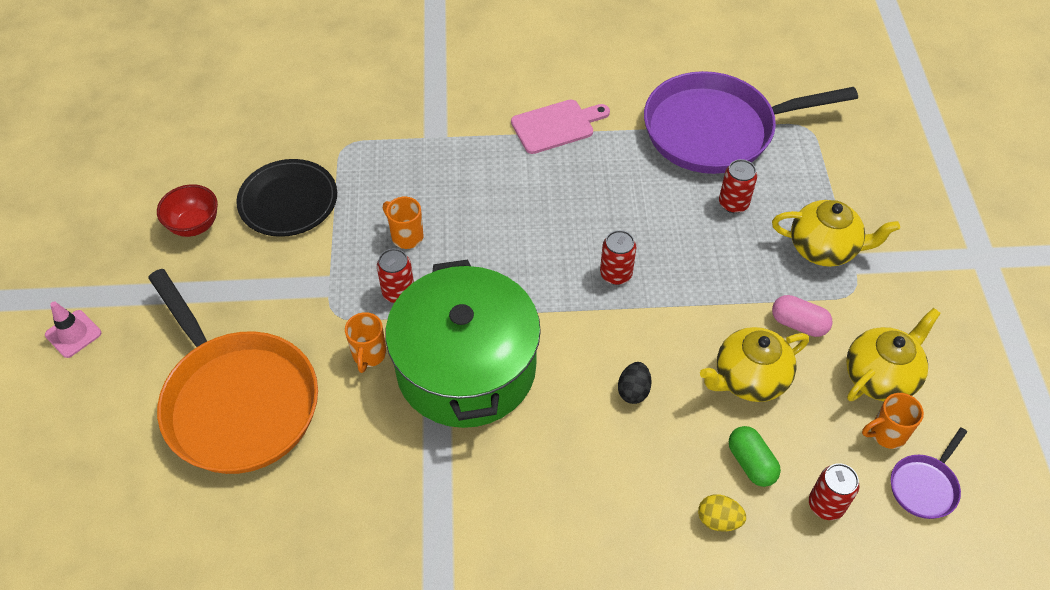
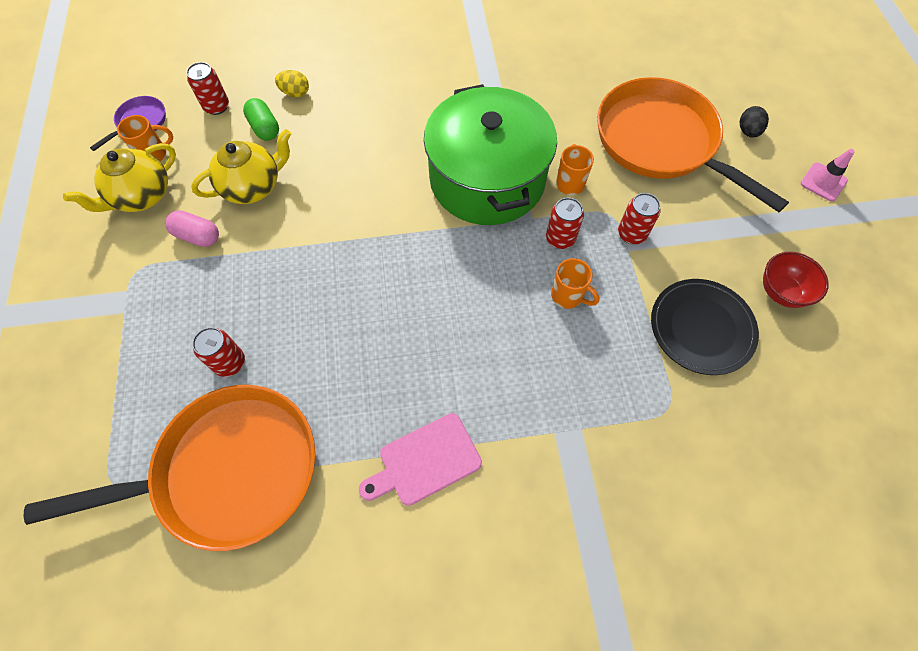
camera: 175 degrees right, 10 degrees up
red can [600,230,636,285] -> red can moved to [618,193,661,244]
black egg [618,362,651,404] -> black egg moved to [740,106,769,138]
purple pan [644,71,858,174] -> orange pan [24,385,315,551]
yellow teapot [772,200,900,267] -> none

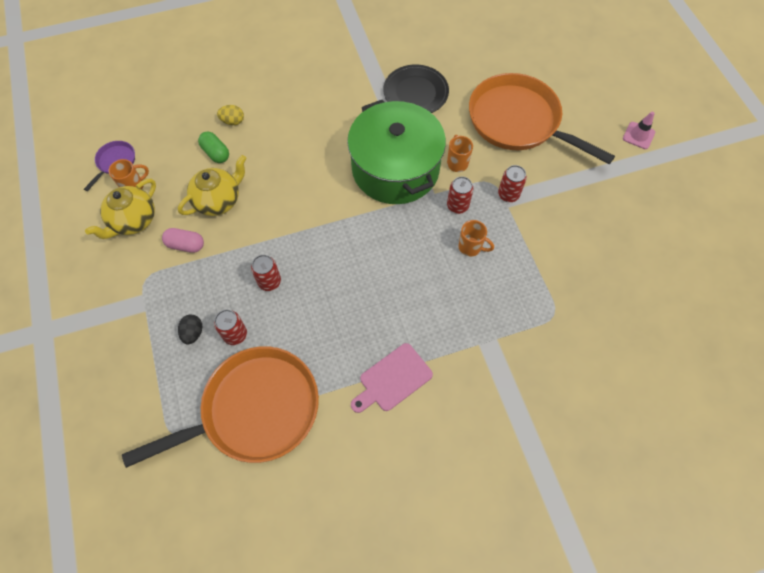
camera: 10 degrees left, 0 degrees up
red can [186,62,229,115] -> red can moved to [251,255,281,291]
black plate [651,279,759,375] -> black plate moved to [383,65,449,113]
black egg [740,106,769,138] -> black egg moved to [178,315,202,344]
red bowl [763,252,829,308] -> none

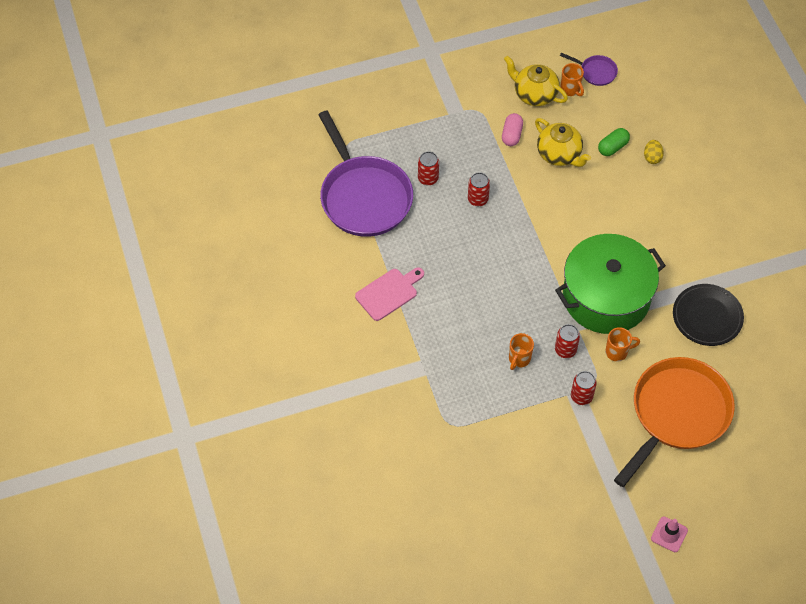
camera: 90 degrees right, 5 degrees down
orange pan [122,346,319,468] -> purple pan [318,110,413,237]
black egg [178,315,202,344] -> none
pink cutting board [351,343,433,413] -> pink cutting board turned 90 degrees clockwise [355,267,424,321]

